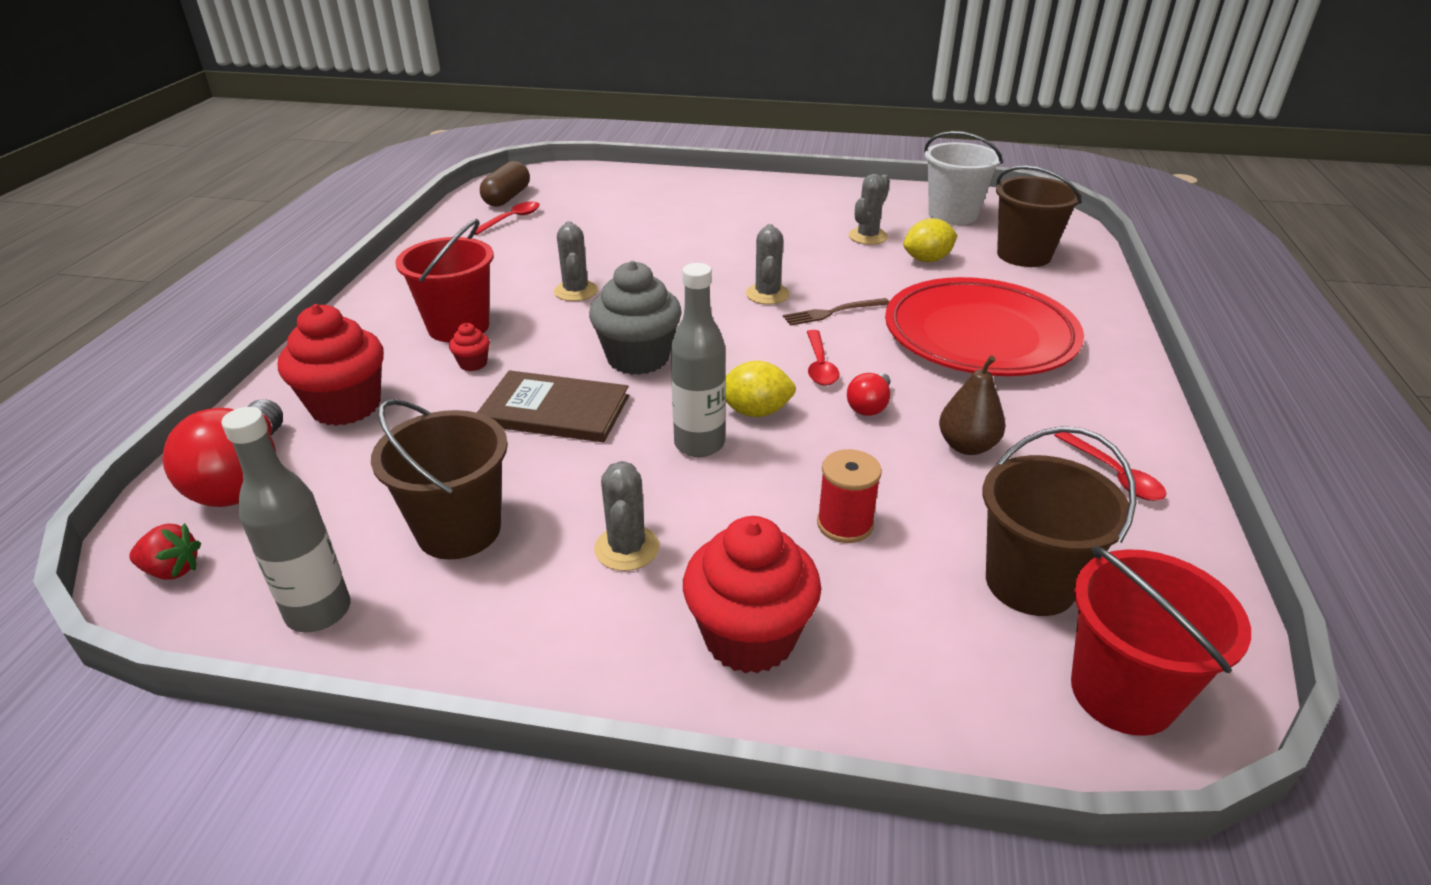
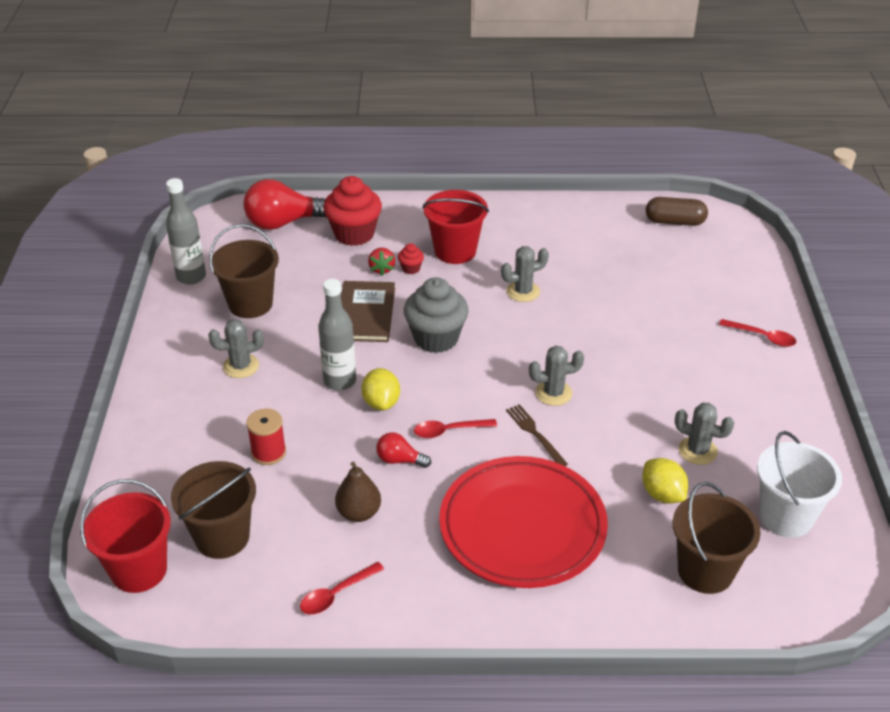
camera: 80 degrees right, 5 degrees up
red strawberry [129,523,201,580] -> red strawberry moved to [368,248,395,276]
red spoon [471,202,540,235] -> red spoon moved to [719,319,796,347]
red cupcake [683,516,821,673] -> none

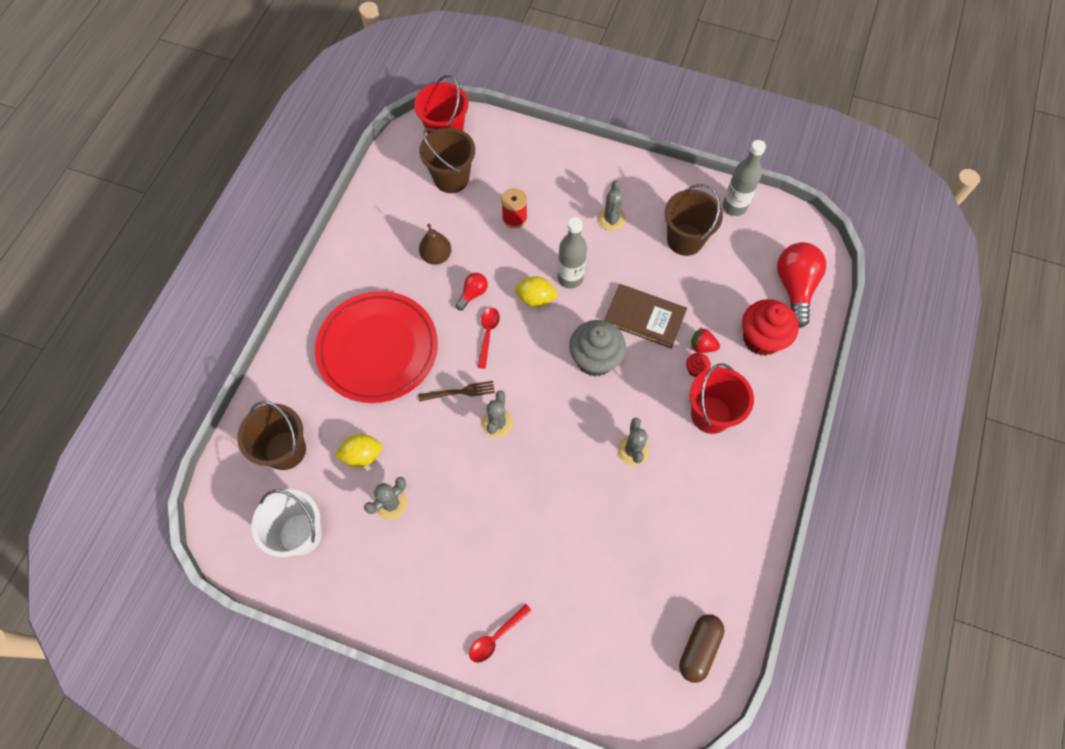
camera: 110 degrees right, 25 degrees up
red spoon [300,562,384,615] -> none

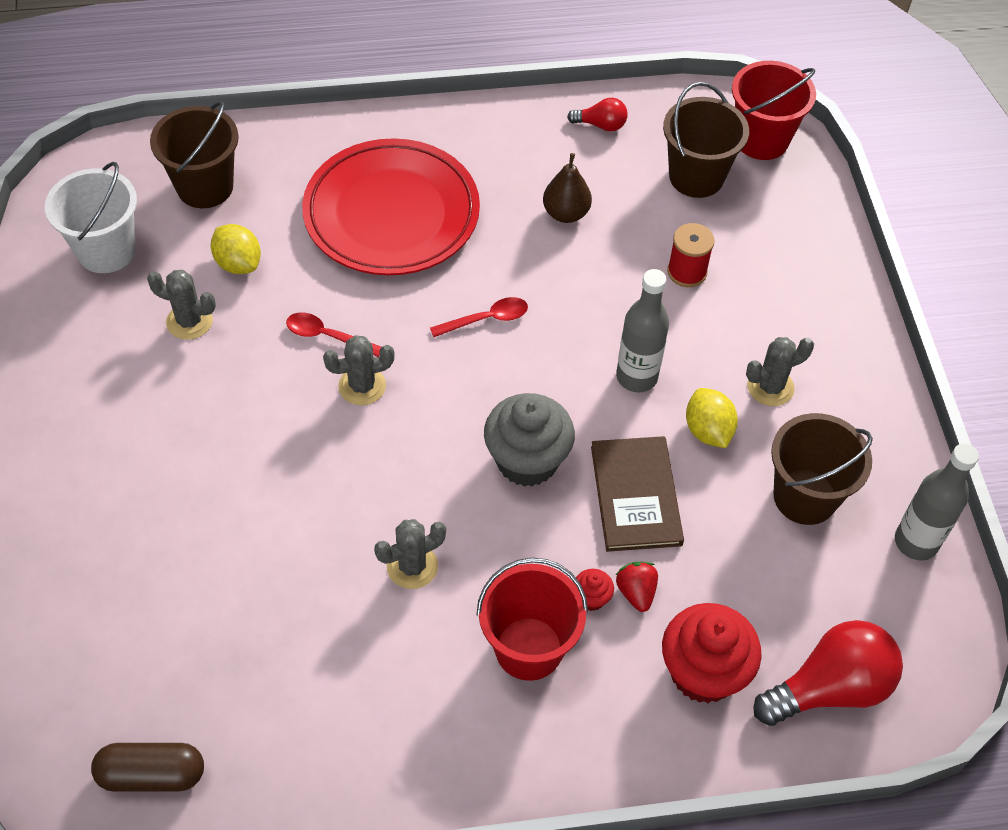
camera: 60 degrees right, 10 degrees down
brown fork [418,381,495,402] -> none
red light bulb [456,273,488,310] -> red light bulb moved to [567,98,628,131]
red spoon [469,604,532,663] -> red spoon moved to [286,312,381,357]
yellow lemon [515,276,559,307] -> yellow lemon moved to [686,388,738,448]

